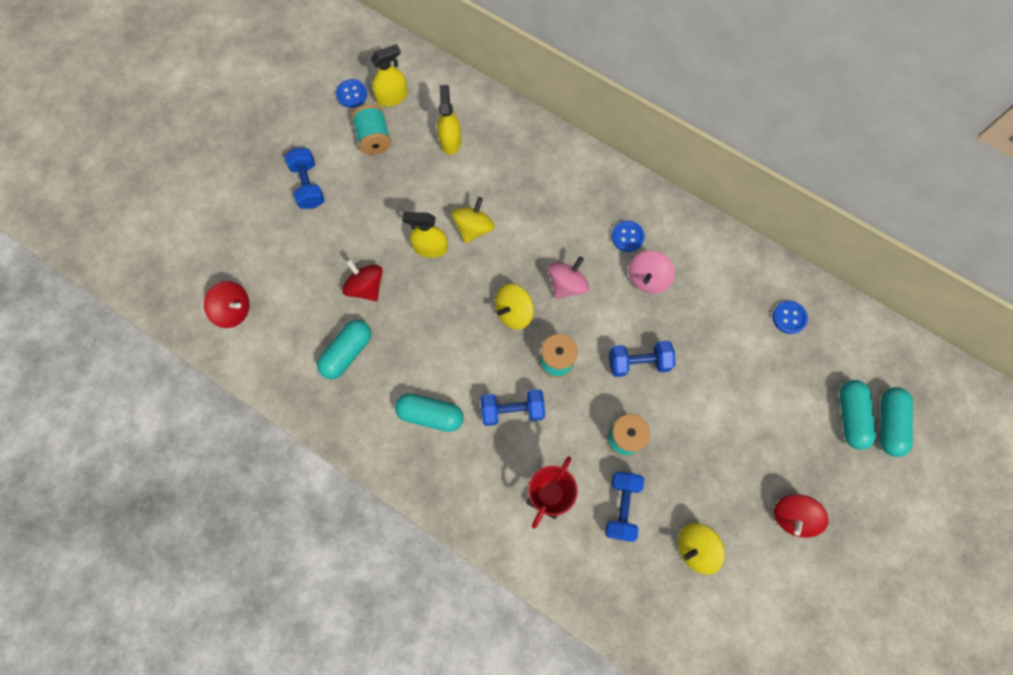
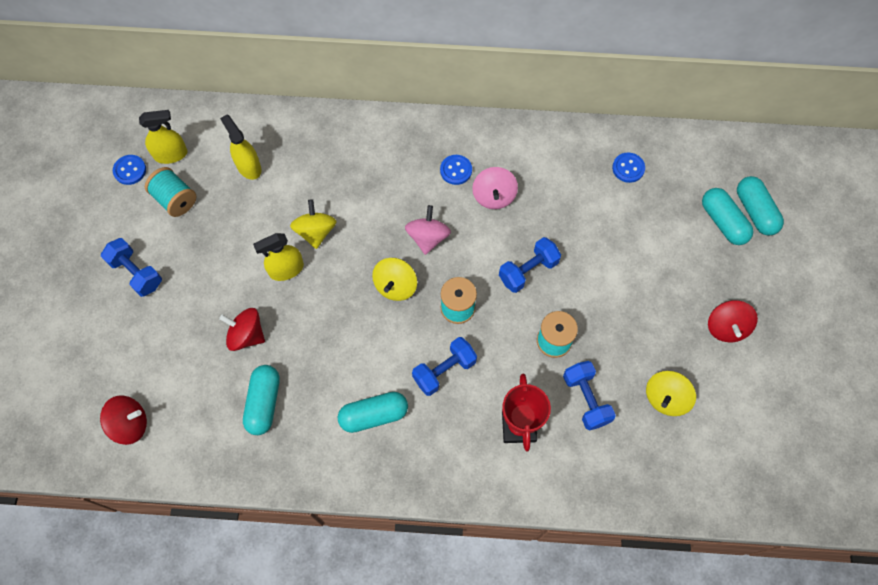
camera: 30 degrees left, 5 degrees down
yellow spray bottle [370,44,408,107] -> yellow spray bottle turned 45 degrees clockwise [139,110,188,164]

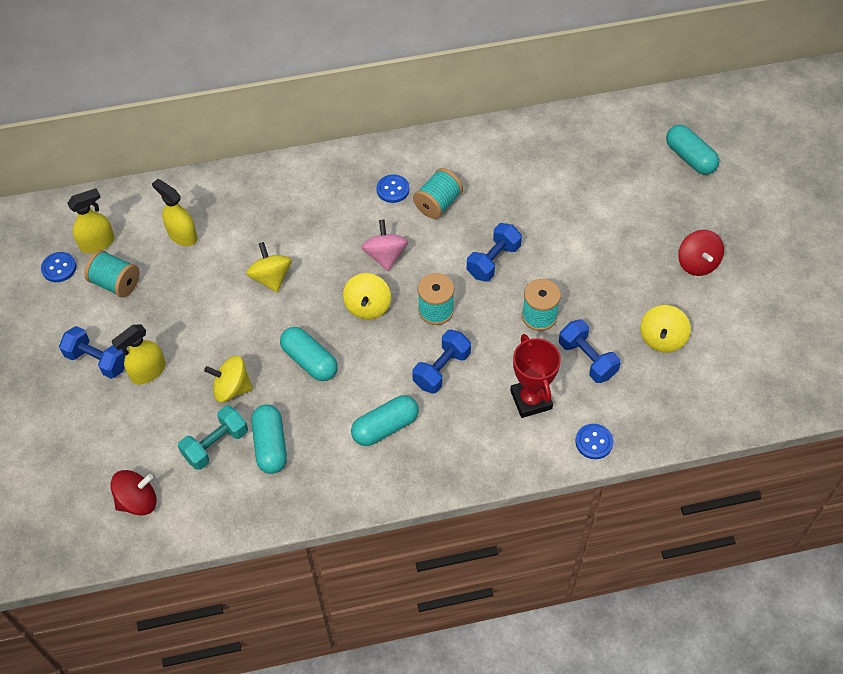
camera: 15 degrees left, 10 degrees down
red spinning top [219,308,265,351] -> yellow spinning top [204,355,253,402]
yellow spray bottle [253,233,304,281] -> yellow spray bottle moved to [111,325,166,385]
pink spinning top [472,167,518,209] -> turquoise spool [413,168,463,219]
blue button [612,153,645,183] -> blue button moved to [575,424,613,459]
turquoise capsule [702,188,753,245] -> turquoise capsule moved to [280,327,338,381]
none -> turquoise dumbbell [178,405,248,470]

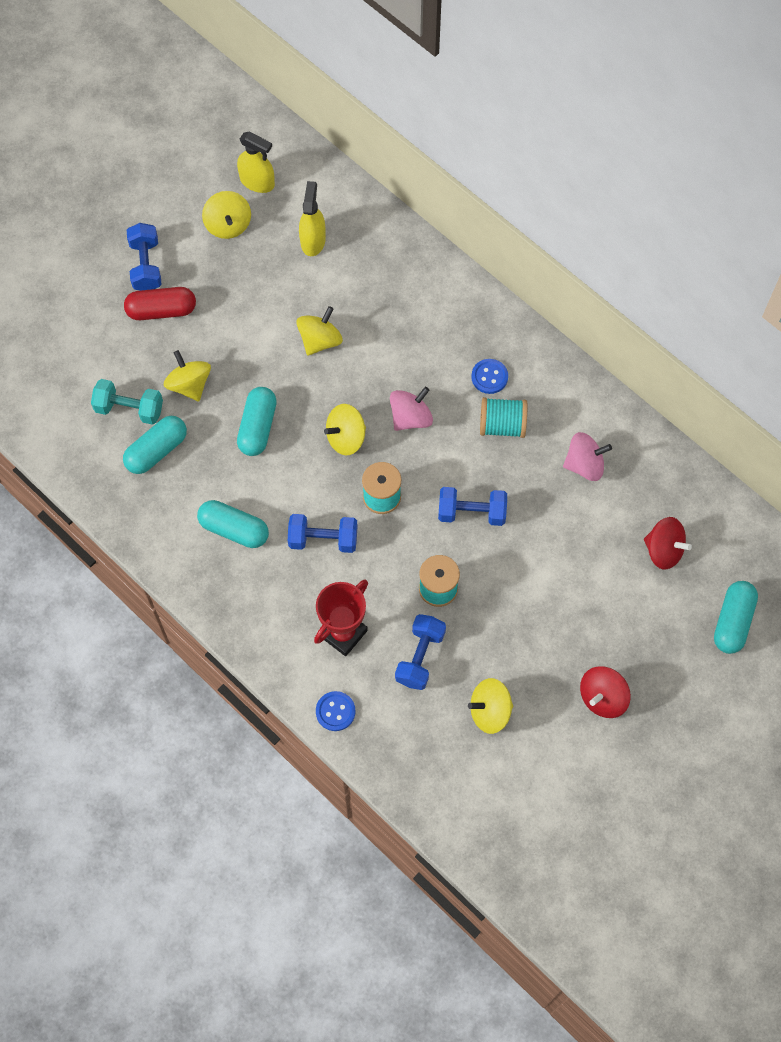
camera: 55 degrees right, 10 degrees up
blue button [41,252,76,282] -> none
turquoise spool [84,250,140,298] -> yellow spinning top [202,191,251,239]
red spinning top [110,470,157,516] -> red spinning top moved to [644,517,692,570]
yellow spray bottle [111,325,166,385] -> red capsule [124,287,196,320]
none -> pink spinning top [563,432,612,481]

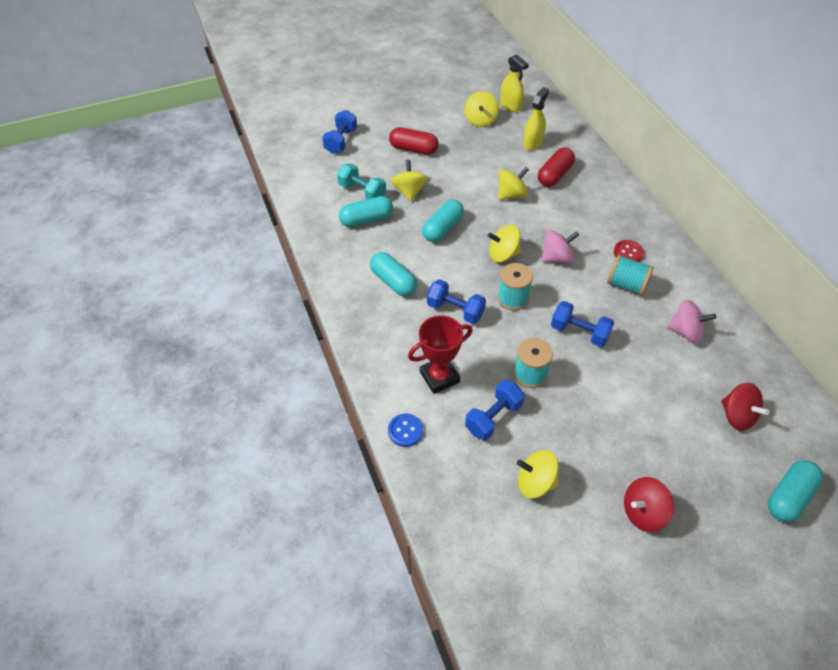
camera: 25 degrees right, 15 degrees down
blue dumbbell [127,223,162,291] -> blue dumbbell moved to [322,110,357,154]
blue button [471,359,508,394] -> red button [614,240,644,262]
none -> red capsule [538,148,575,187]

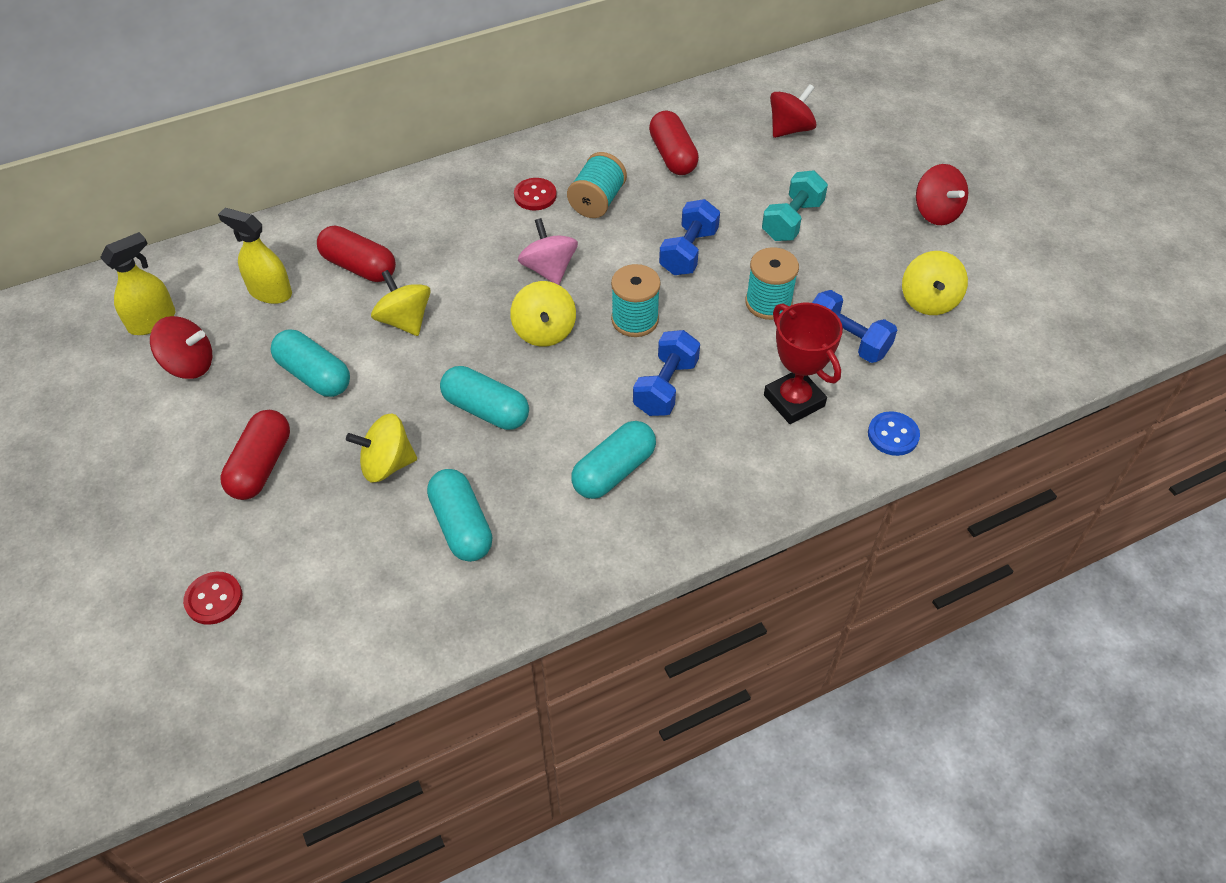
camera: 95 degrees left, 0 degrees up
blue dumbbell [322,110,357,154] -> red button [183,572,242,625]
turquoise dumbbell [337,163,386,200] -> turquoise dumbbell moved to [762,170,828,241]
yellow spinning top [465,91,499,127] -> red spinning top [150,316,212,379]
pink spinning top [667,300,716,343] -> red capsule [649,111,699,175]
turquoise capsule [768,460,823,522] -> turquoise capsule moved to [271,330,350,397]

